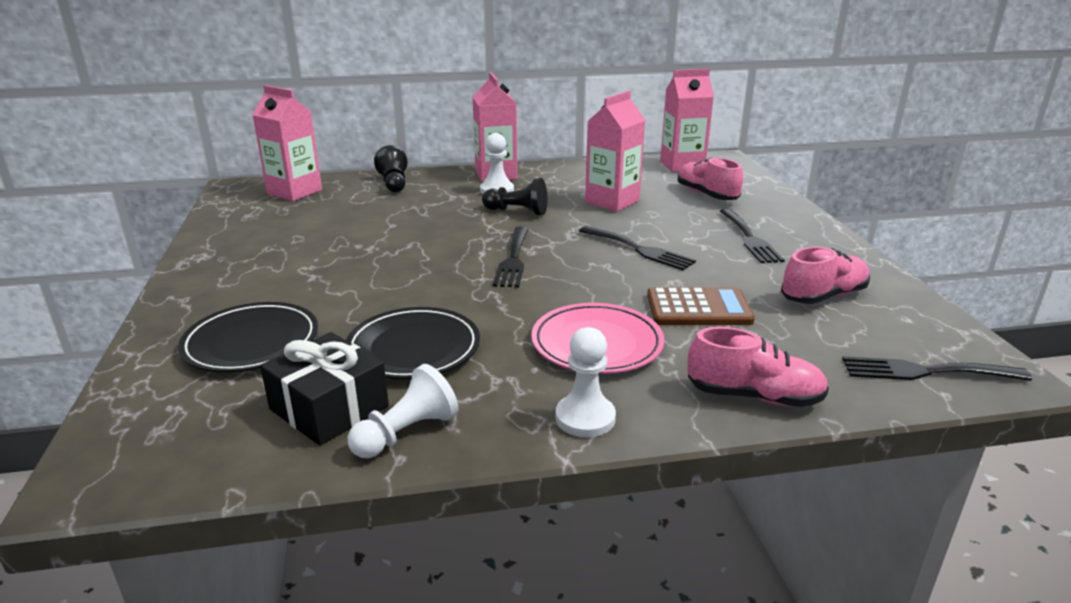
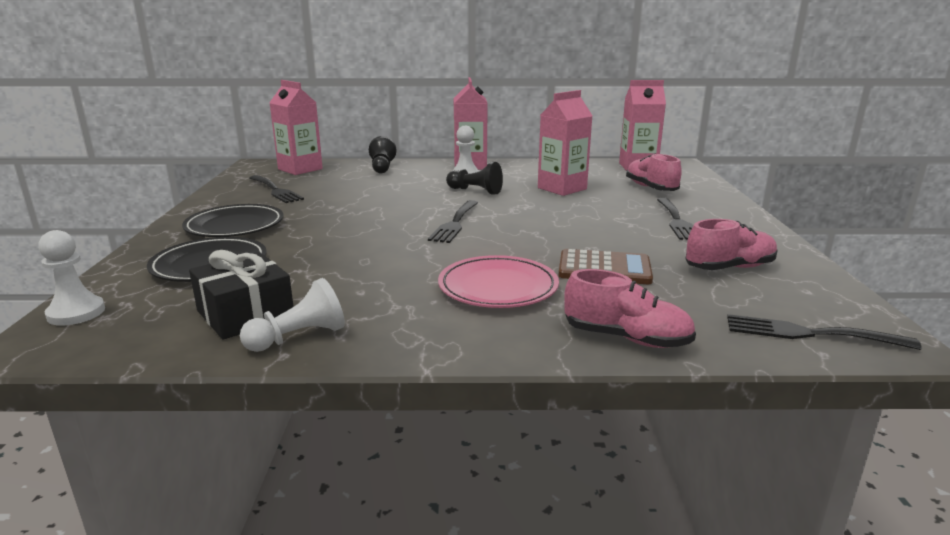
camera: 10 degrees right, 5 degrees down
black plate [346,307,480,379] -> black plate moved to [182,204,284,237]
white pawn [556,327,616,437] -> white pawn moved to [38,230,105,326]
black fork [579,226,696,270] -> black fork moved to [250,175,304,203]

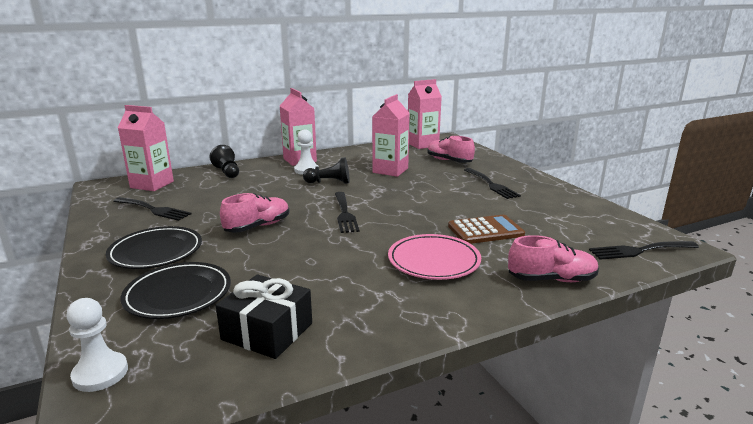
camera: 25 degrees left, 0 degrees up
white pawn [240,278,345,352] -> none
pink shoe [685,219,778,270] -> pink shoe moved to [220,193,289,233]

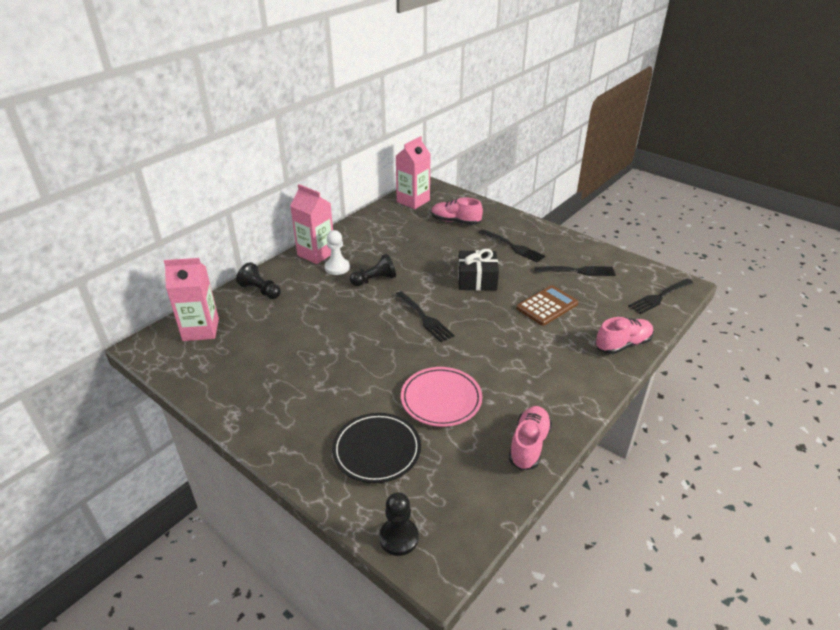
camera: 25 degrees left, 15 degrees up
white pawn [66,298,128,392] -> black pawn [379,492,419,556]
black plate [106,226,202,269] -> none
black fork [113,197,192,221] -> black fork moved to [534,266,616,276]
black gift [216,274,312,359] -> black gift moved to [458,249,499,291]
pink shoe [220,193,289,233] -> pink shoe moved to [509,406,552,470]
pink carton [372,94,410,177] -> none
pink plate [388,234,481,280] -> pink plate moved to [401,367,482,427]

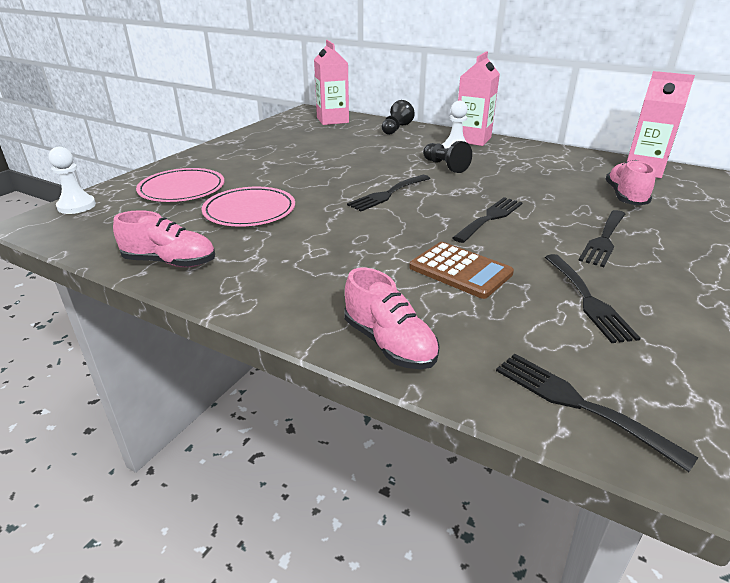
camera: 80 degrees right, 5 degrees down
black plate [332,413,421,483] -> pink plate [136,168,224,202]
black pawn [379,492,419,556] -> white pawn [48,147,96,214]
black gift [458,249,499,291] -> black fork [452,197,523,243]

